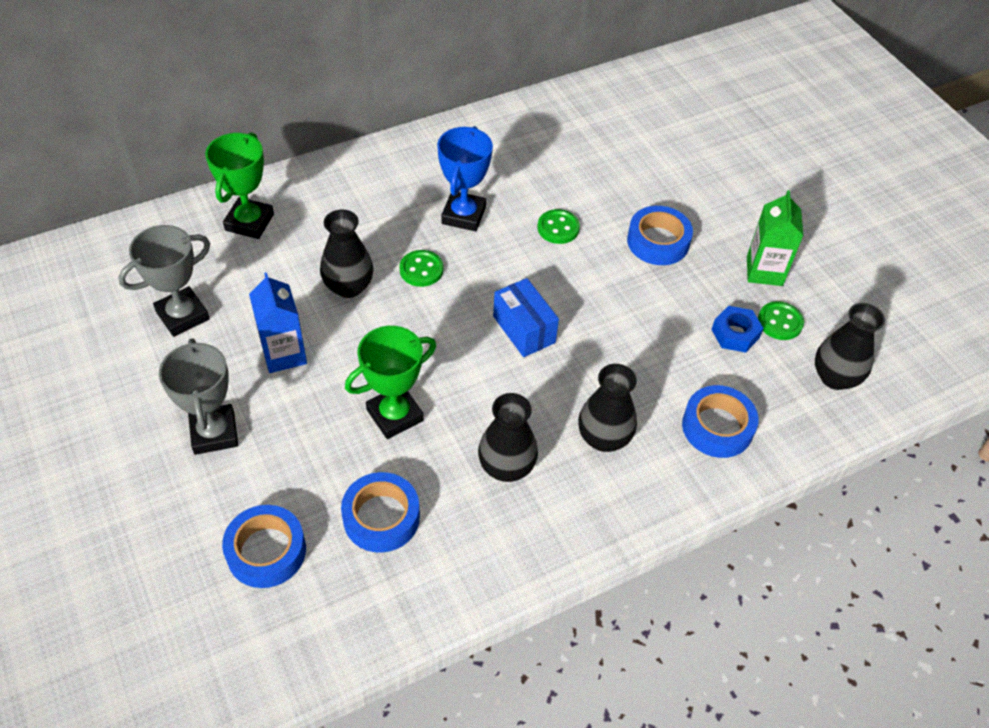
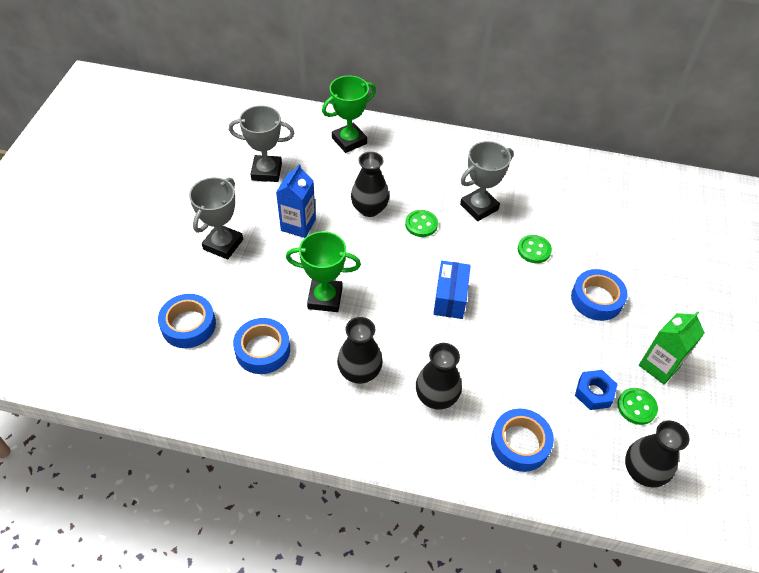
camera: 40 degrees right, 0 degrees up
blue trophy [437,126,493,231] -> grey trophy [460,141,514,221]

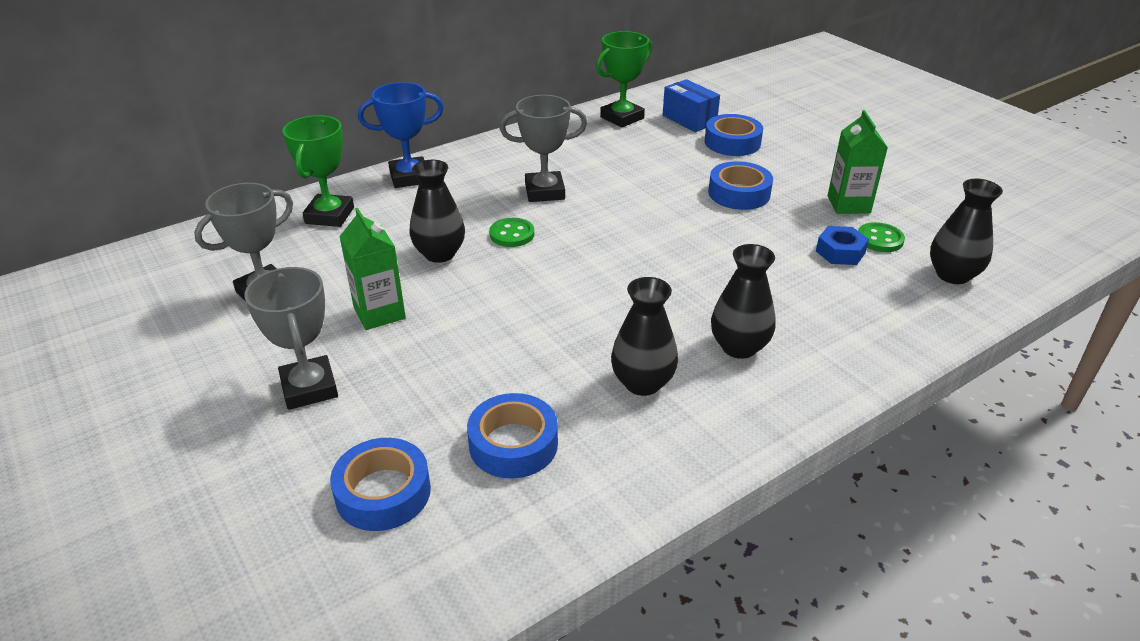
camera: 45 degrees left, 15 degrees down
blue carton [276,164,316,238] -> green carton [339,208,406,330]
green trophy [286,231,361,312] -> green trophy moved to [596,31,652,128]
blue box [433,261,471,319] -> blue box moved to [663,79,720,132]
grey trophy [460,141,514,221] -> grey trophy turned 75 degrees clockwise [500,95,587,202]
blue tape [491,408,554,472] -> blue tape moved to [705,114,763,156]
green button [518,235,552,263] -> none
none -> blue trophy [358,82,444,188]

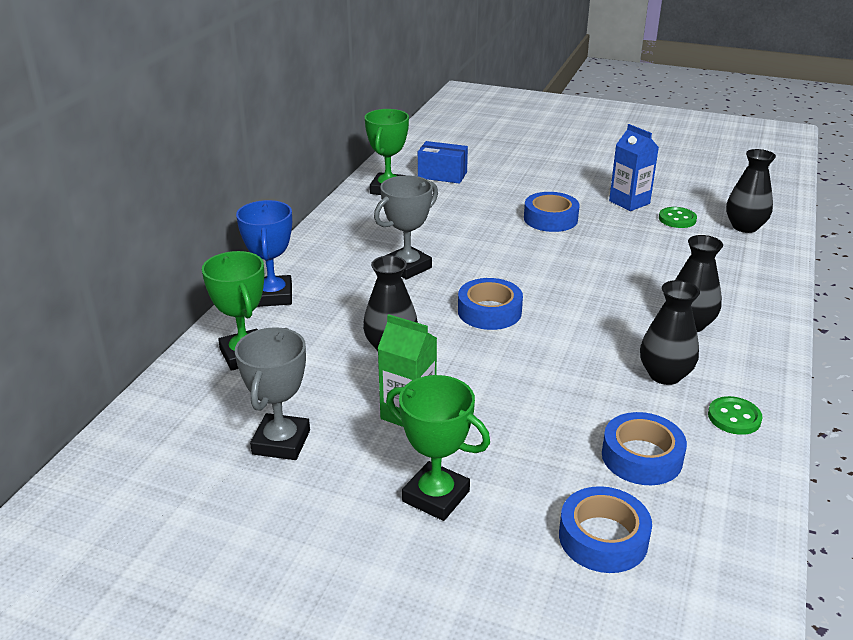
camera: 35 degrees left, 5 degrees down
grey trophy [245,267,338,410] -> green trophy [386,375,490,521]
blue trophy [358,82,444,188] -> blue trophy turned 45 degrees counterclockwise [236,200,292,307]
green button [490,218,534,247] -> green button moved to [708,396,763,435]
blue tape [705,114,763,156] -> blue tape moved to [458,278,523,330]
blue nut [816,226,869,265] -> none
green carton [827,110,888,214] -> blue carton [609,124,659,211]

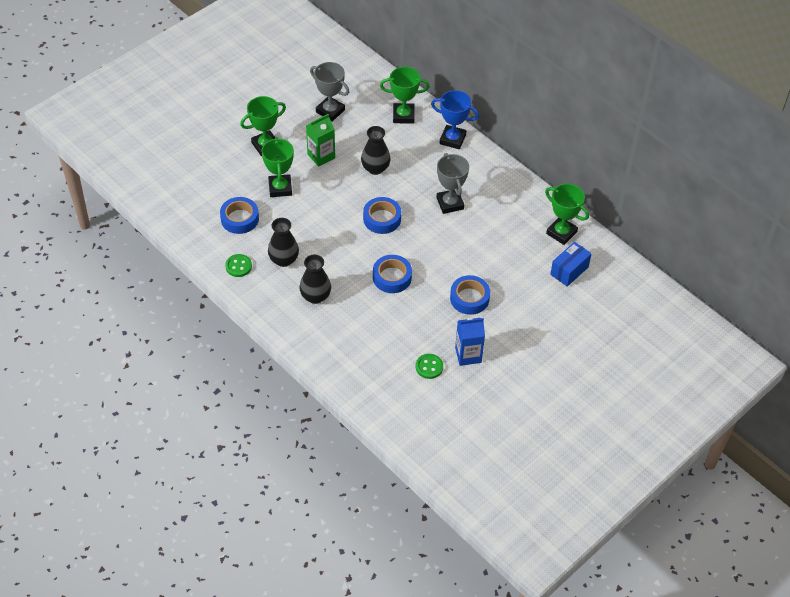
camera: 115 degrees right, 20 degrees up
blue tape [559,486,652,573] -> blue tape moved to [373,255,412,293]
black vase [726,149,776,233] -> none
none -> green trophy [261,137,294,197]

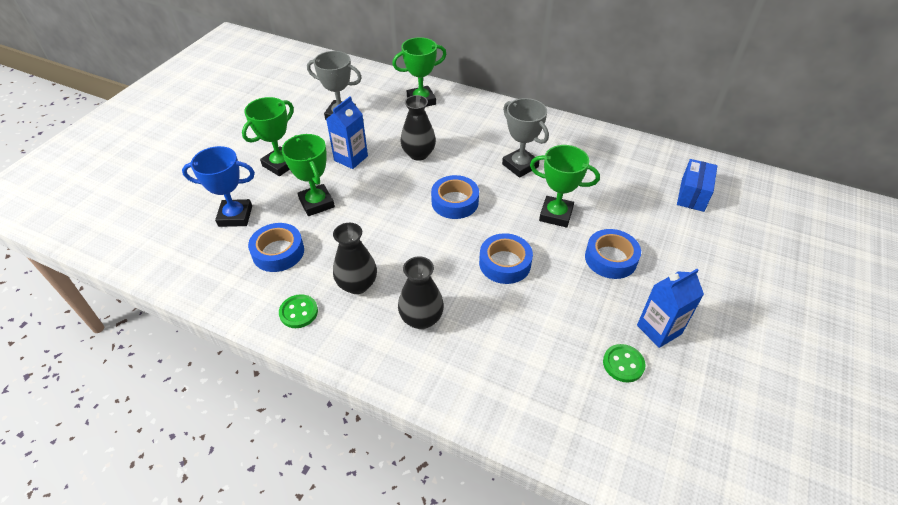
camera: 20 degrees left, 5 degrees down
green carton [306,114,335,167] -> blue carton [326,96,368,169]
blue trophy [431,90,479,149] -> blue trophy moved to [182,146,255,227]
green trophy [545,184,589,245] -> green trophy moved to [530,145,600,228]

